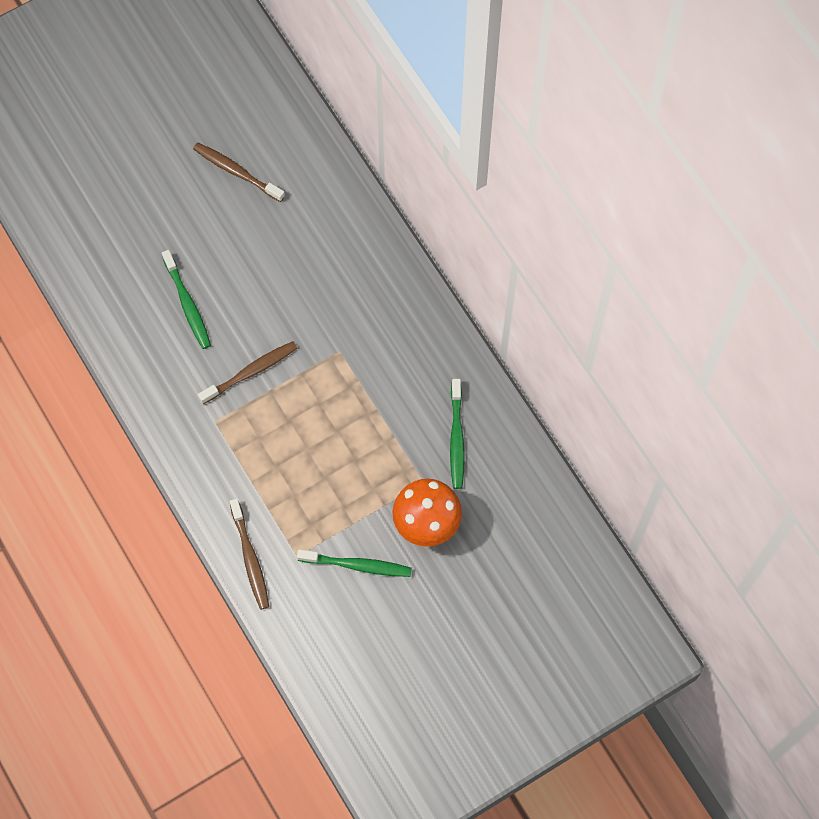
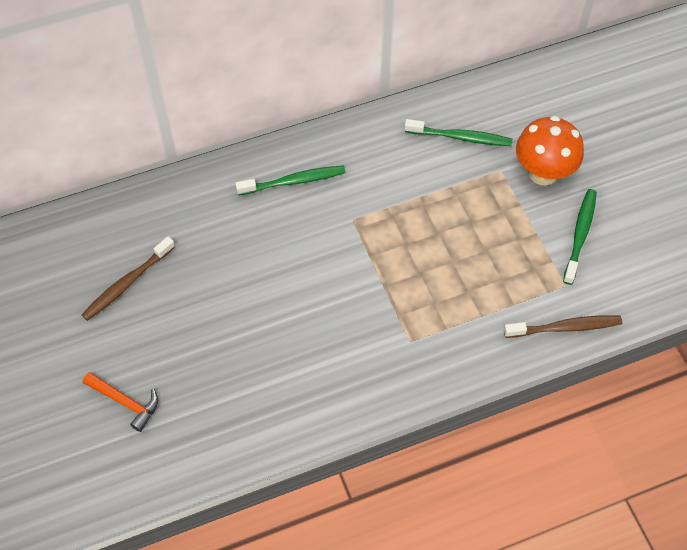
camera: 80 degrees left, 10 degrees down
green toothbrush [162,250,211,349] -> green toothbrush moved to [235,165,346,195]
brown toothbrush [198,341,297,404] -> none
none -> orange hammer [83,372,158,432]

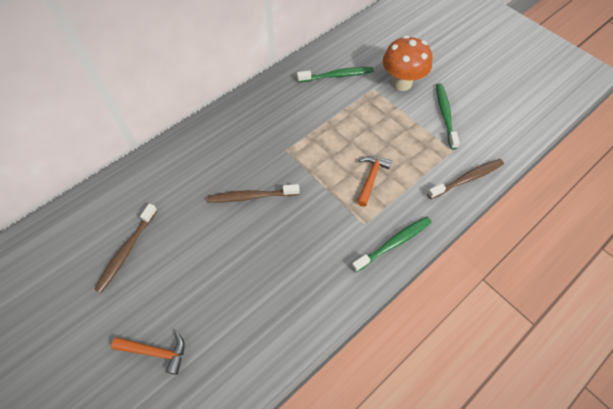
camera: 20 degrees left, 0 degrees up
green toothbrush [235,165,346,195] -> green toothbrush moved to [352,217,432,272]
none -> brown toothbrush [207,184,300,203]
none -> orange hammer [357,156,392,207]

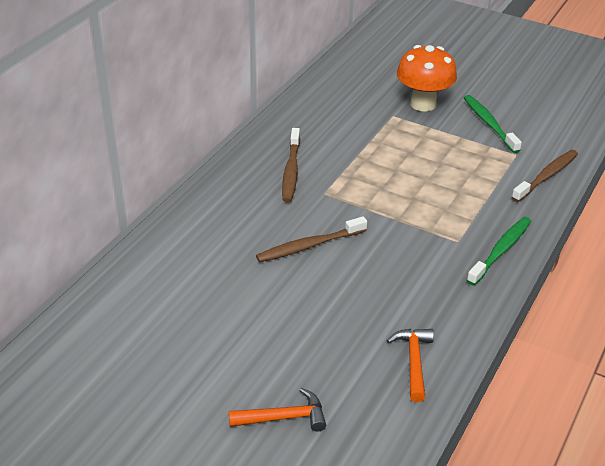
camera: 20 degrees left, 20 degrees down
brown toothbrush [94,204,158,293] -> brown toothbrush moved to [282,128,300,202]
green toothbrush [297,67,374,82] -> none
orange hammer [357,156,392,207] -> orange hammer moved to [387,329,434,402]

